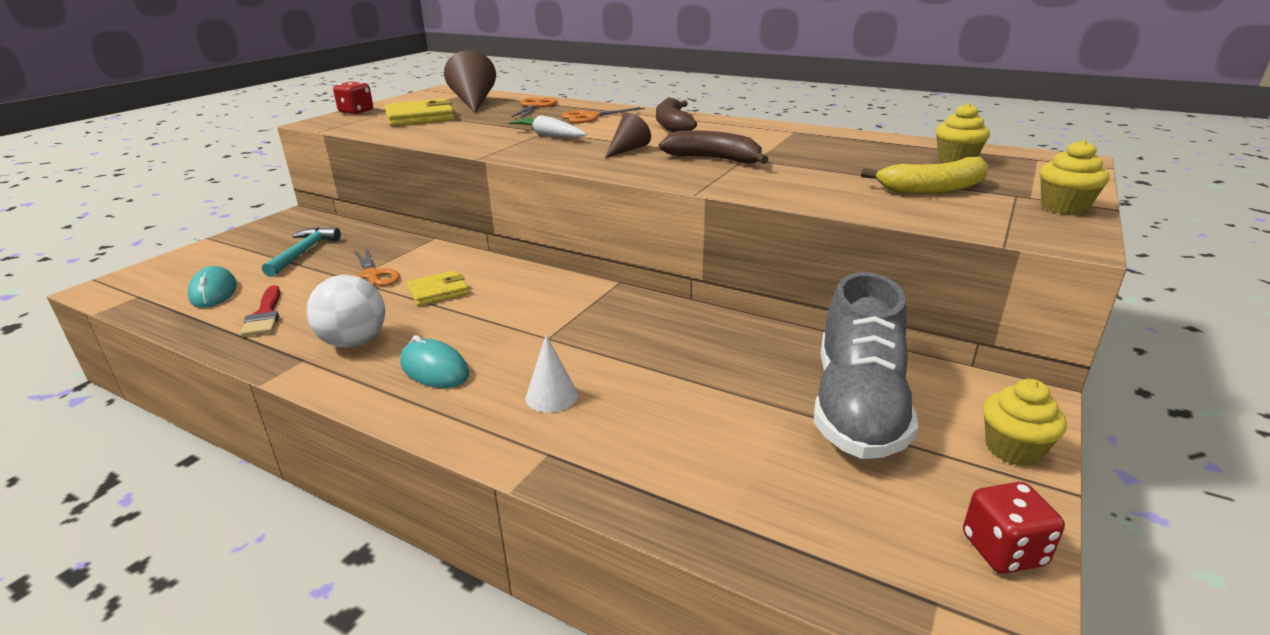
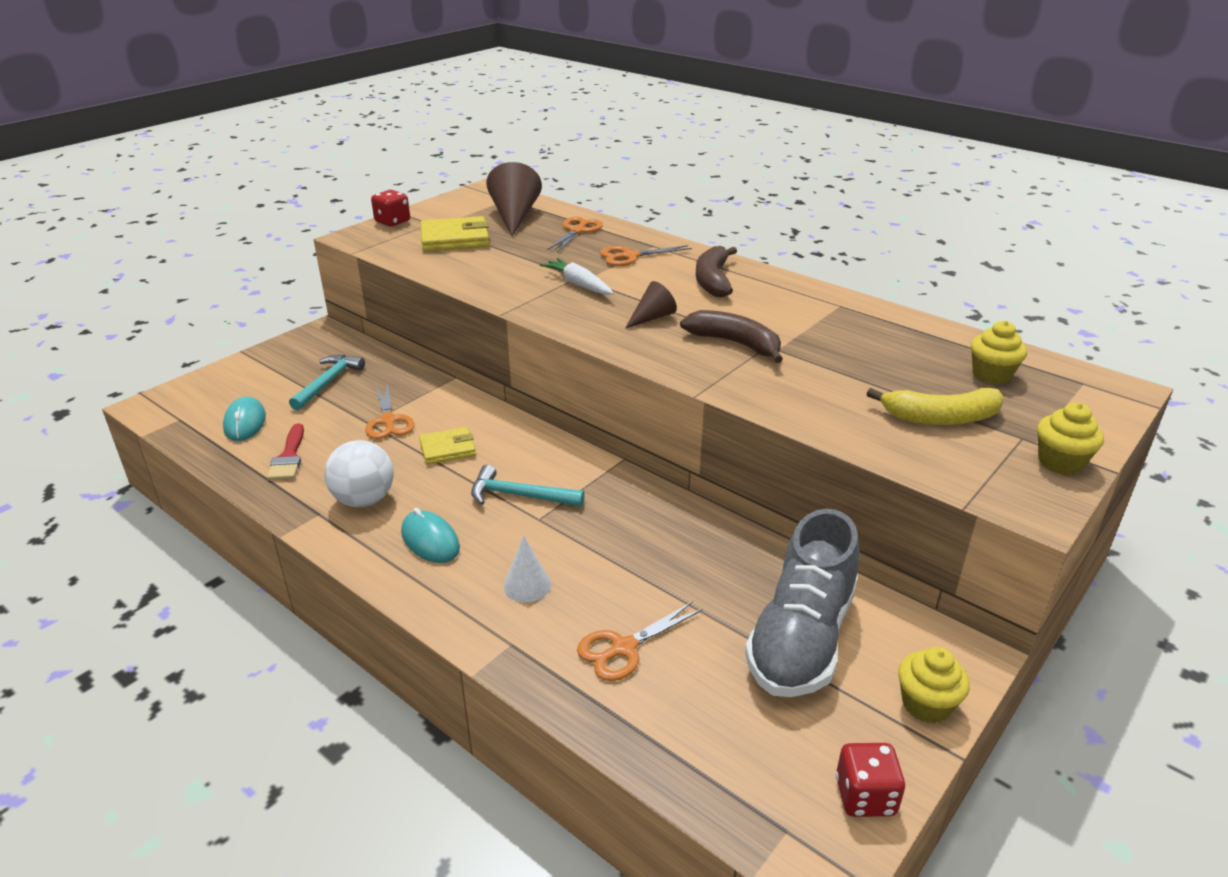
camera: 10 degrees right, 5 degrees up
none -> turquoise hammer [471,465,585,507]
none -> orange scissors [577,601,703,681]

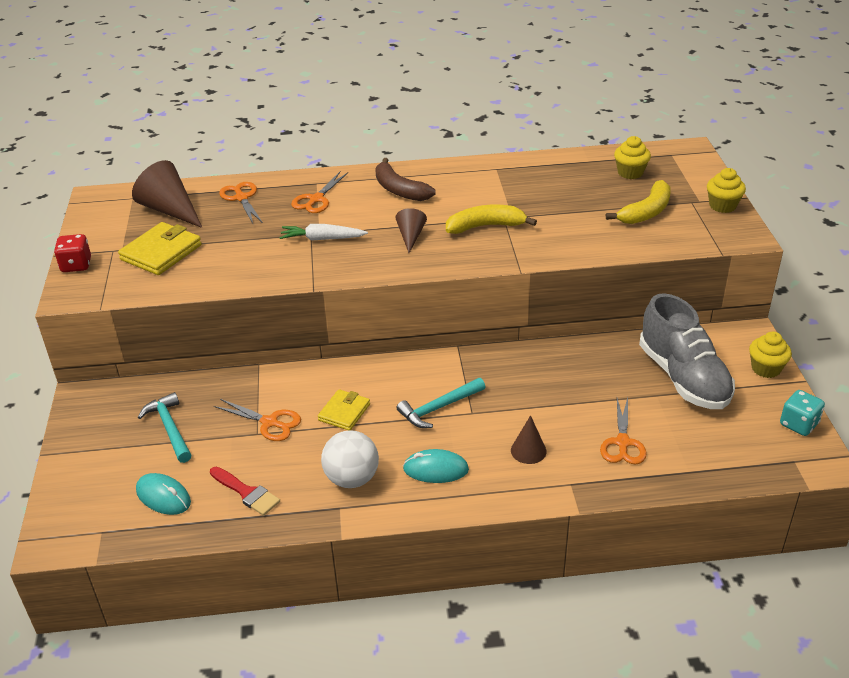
camera: 45 degrees left, 5 degrees up
white cone [503,535,551,602] -> brown cone [511,415,547,464]
brown banana [680,310,783,363] -> yellow banana [446,205,537,234]
red dice [836,743,906,817] -> turquoise dice [780,390,825,436]

